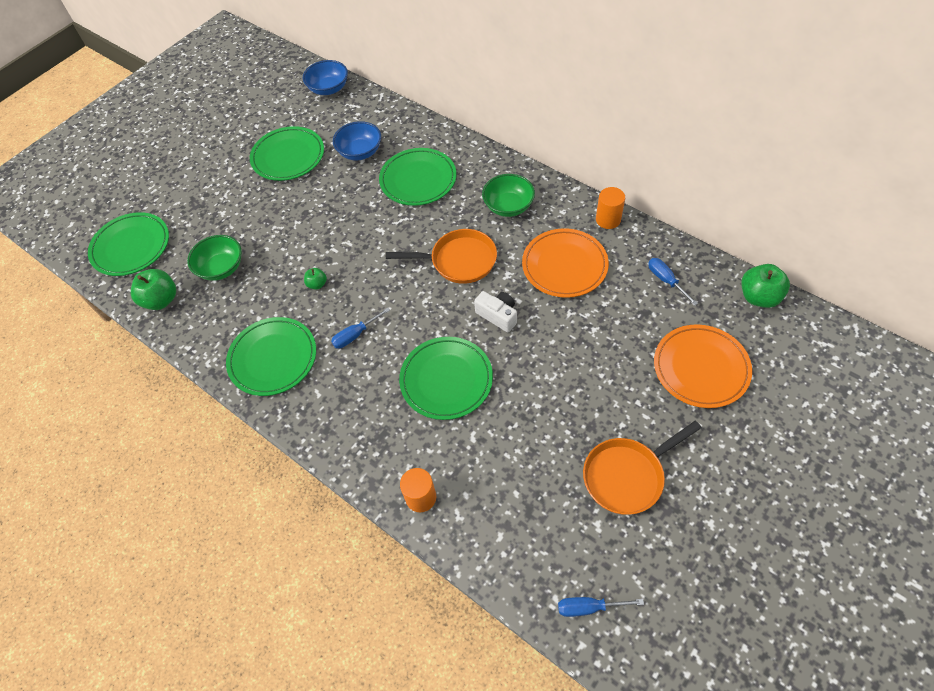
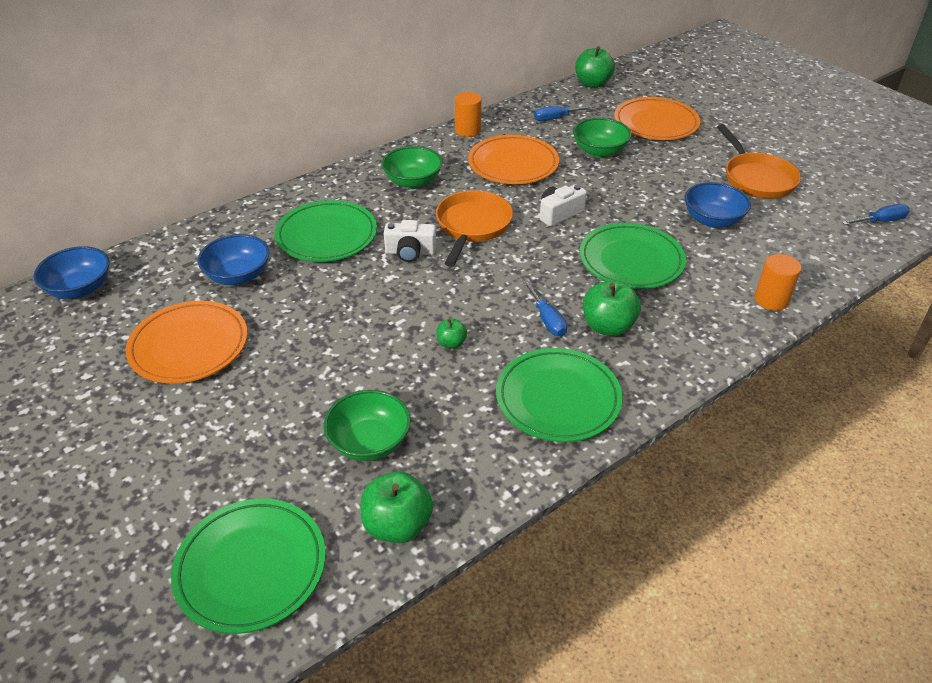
camera: 80 degrees left, 15 degrees down
green plate [250,126,324,181] -> orange plate [125,301,248,384]
blue screwdriver [558,597,644,617] -> blue screwdriver turned 120 degrees counterclockwise [842,204,910,225]
none -> white camera [384,220,436,262]
none -> green bowl [573,118,631,158]
none -> green apple [583,280,641,336]
none -> blue bowl [684,182,751,228]

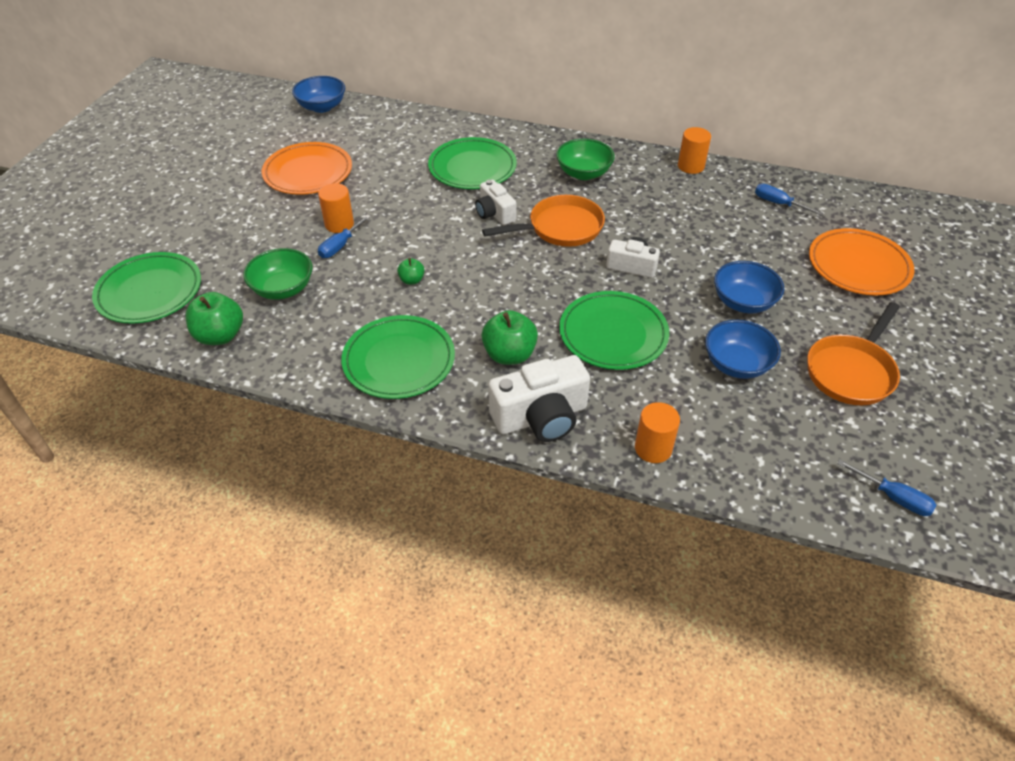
camera: 55 degrees right, 5 degrees up
blue bowl [198,234,269,285] -> blue bowl moved to [714,261,784,313]
orange plate [468,135,559,184] -> none
blue screwdriver [522,280,567,337] -> blue screwdriver moved to [318,215,371,258]
green bowl [573,118,631,158] -> none
green apple [575,46,615,88] -> none
none -> orange cylinder [318,183,354,233]
none -> white camera [488,355,590,442]

